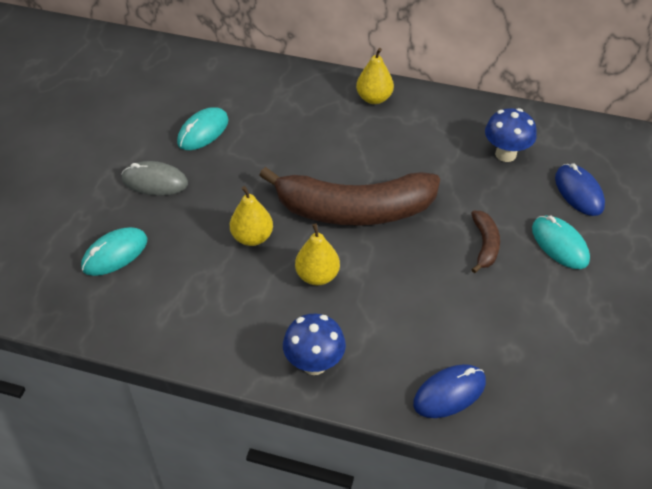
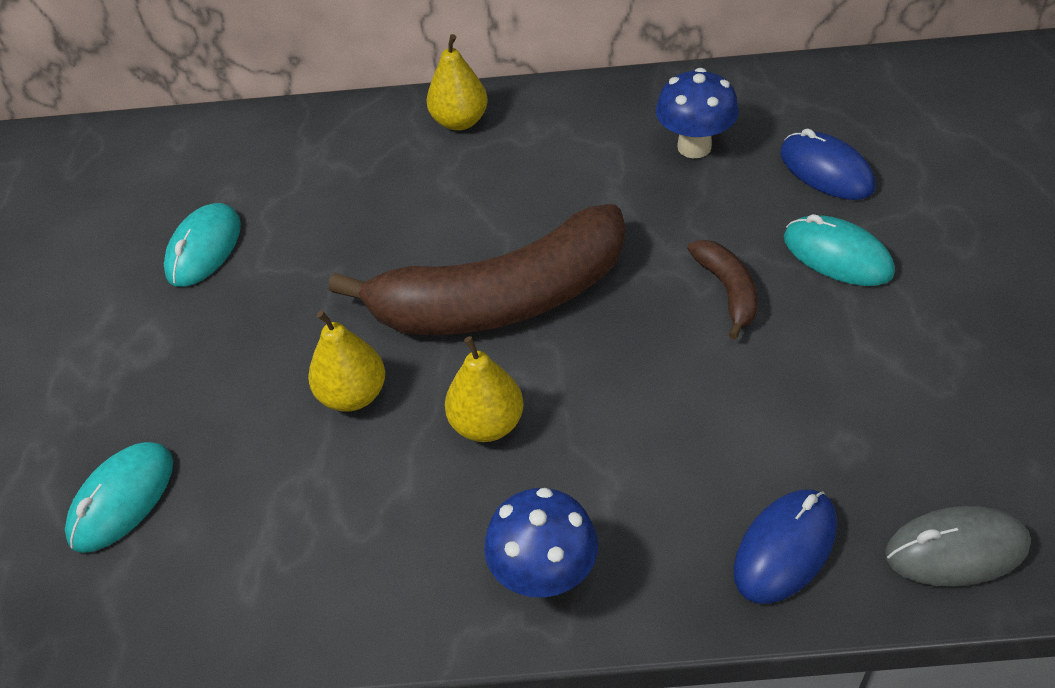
camera: 15 degrees left, 0 degrees up
grey mouse [122,161,188,196] -> grey mouse moved to [885,506,1031,586]

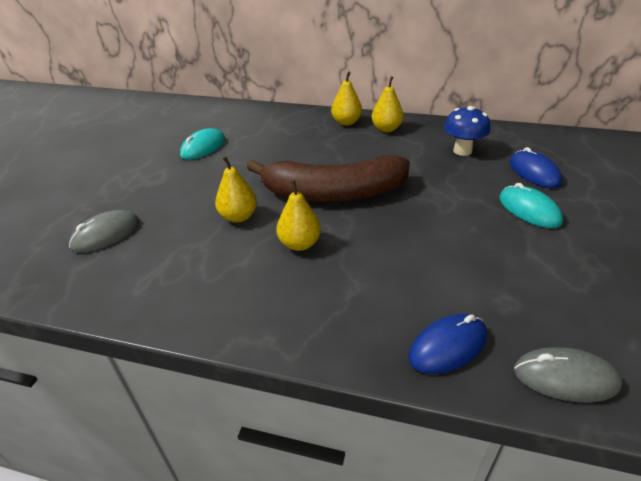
camera: 15 degrees right, 10 degrees down
turquoise mouse [65,442,173,553] -> grey mouse [69,210,140,253]
blue mushroom [484,488,598,598] -> none
brown banana [687,240,758,340] -> none
none -> yellow pear [372,76,404,133]

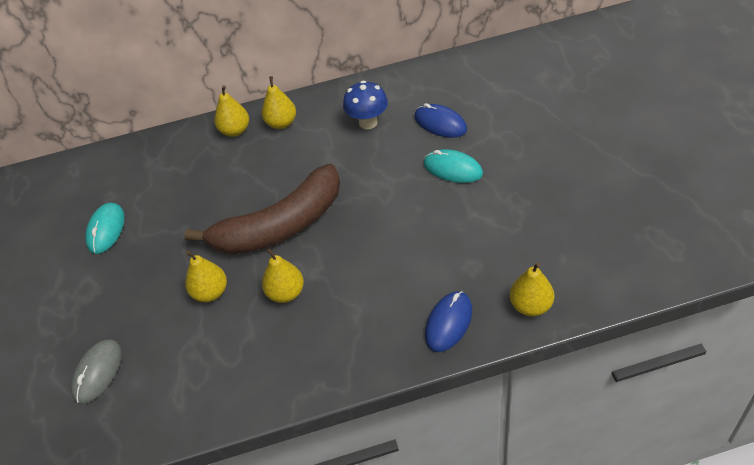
camera: 25 degrees left, 10 degrees up
grey mouse [514,347,622,402] -> yellow pear [510,263,554,316]

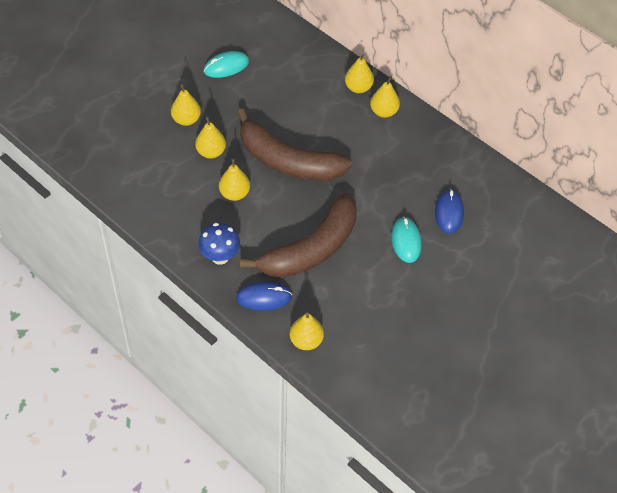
camera: 50 degrees right, 5 degrees up
grey mouse [71,339,122,404] -> none
blue mushroom [343,81,388,129] -> blue mushroom moved to [198,223,240,265]
none -> yellow pear [171,83,201,126]
none -> brown banana [240,193,357,278]

